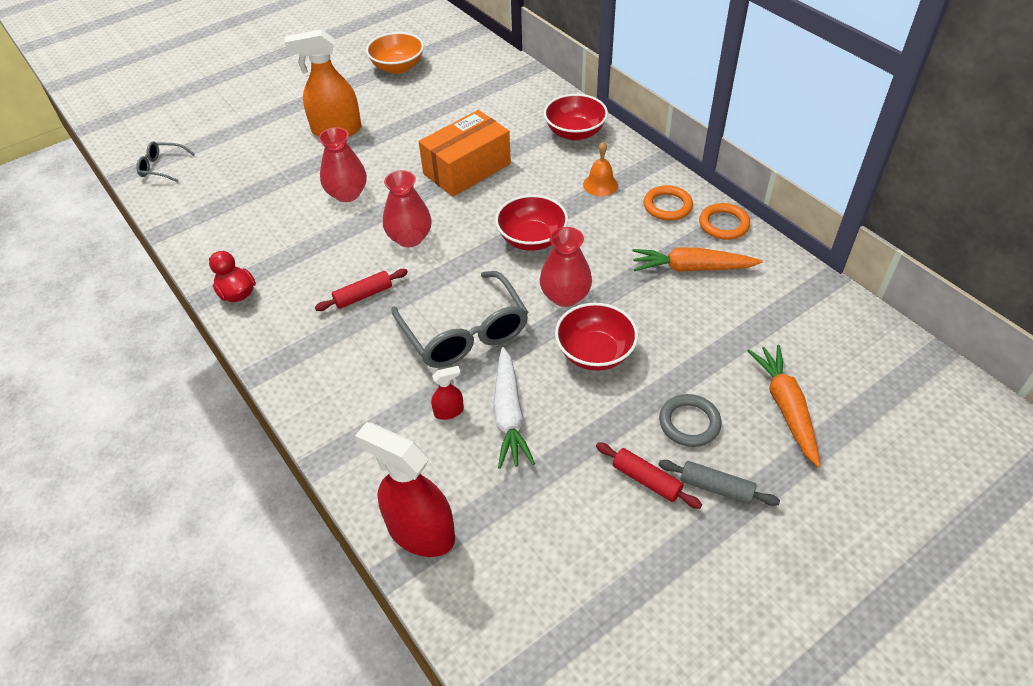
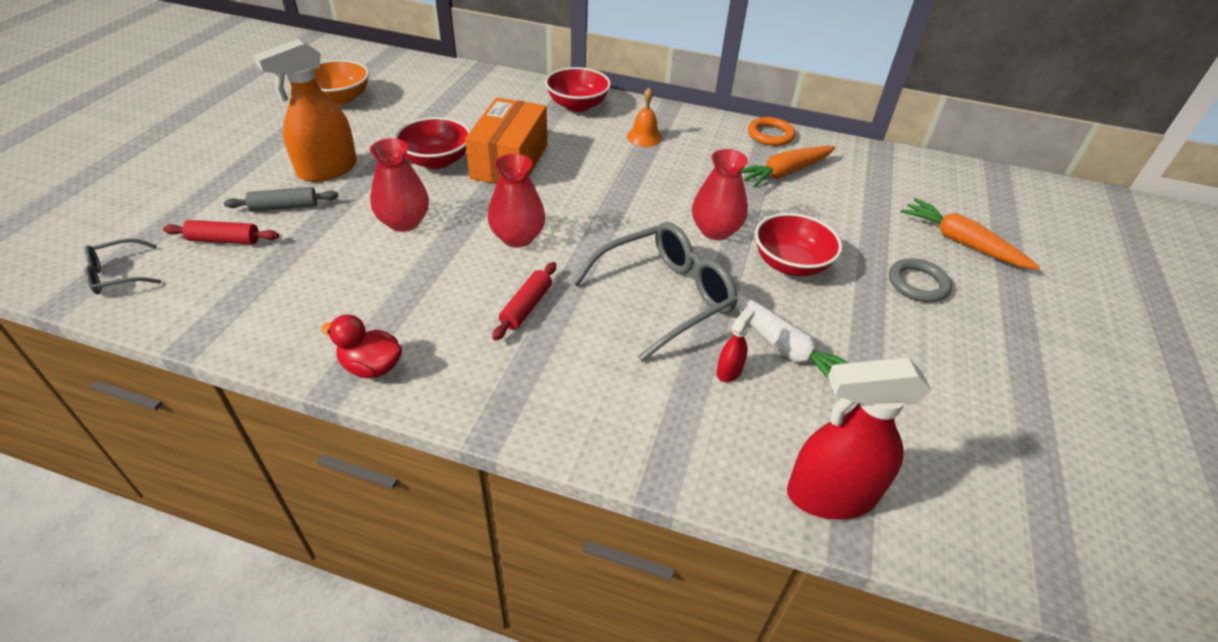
camera: 40 degrees left, 5 degrees down
grey glasses [391,271,528,368] -> grey glasses turned 60 degrees counterclockwise [572,222,738,362]
red bowl [495,195,568,251] -> red bowl moved to [395,117,470,169]
red rolling pin [596,442,702,509] -> red rolling pin moved to [163,220,279,244]
orange ring [644,185,693,221] -> none
grey rolling pin [658,460,780,506] -> grey rolling pin moved to [224,187,338,212]

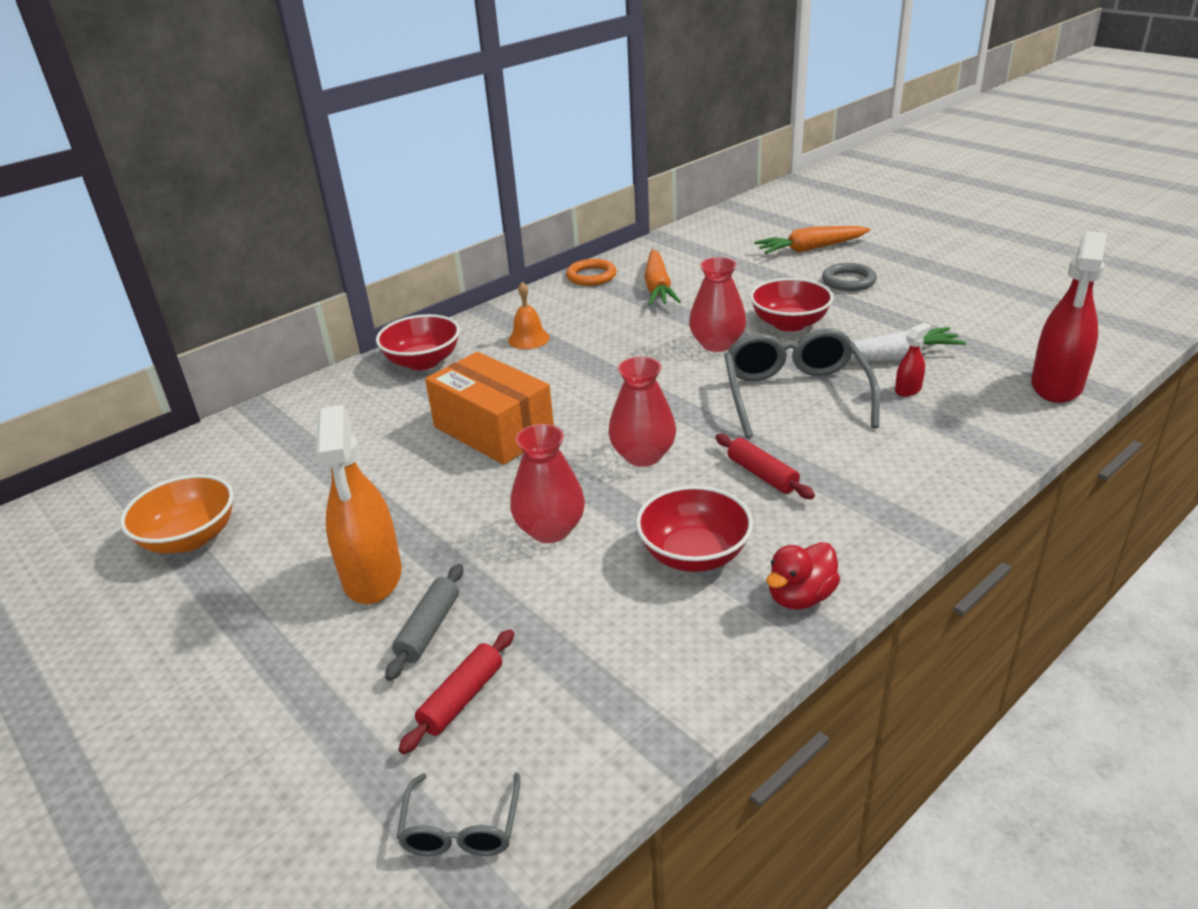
camera: 55 degrees left, 10 degrees down
red bowl [395,117,470,169] -> red bowl moved to [636,486,753,572]
red spray bottle [716,307,755,382] -> red spray bottle turned 75 degrees clockwise [895,323,931,397]

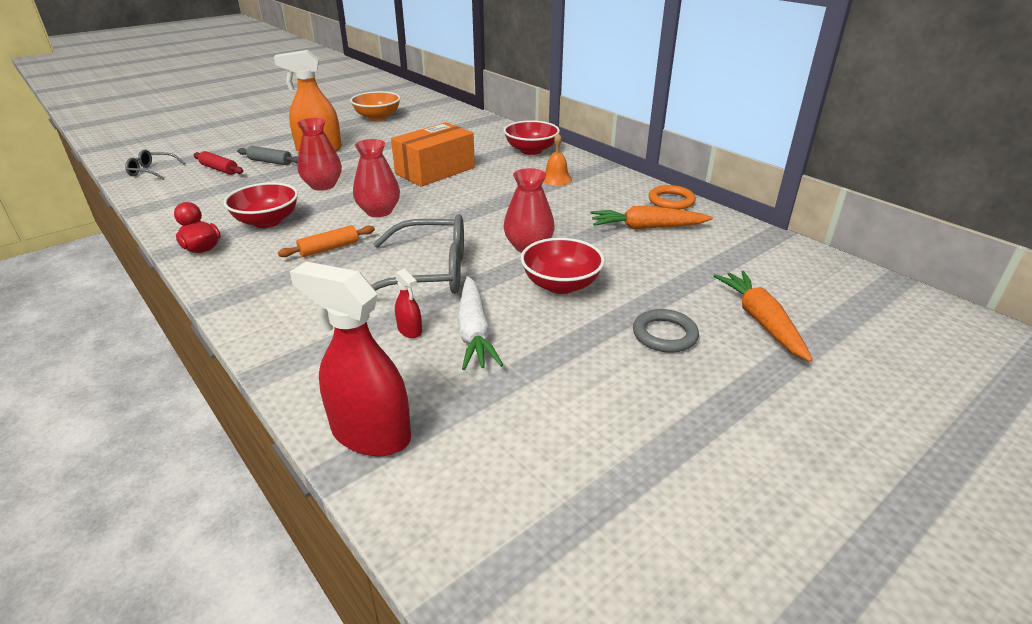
camera: 90 degrees right, 0 degrees up
red rolling pin [715,434,815,499] -> orange rolling pin [278,225,375,257]

